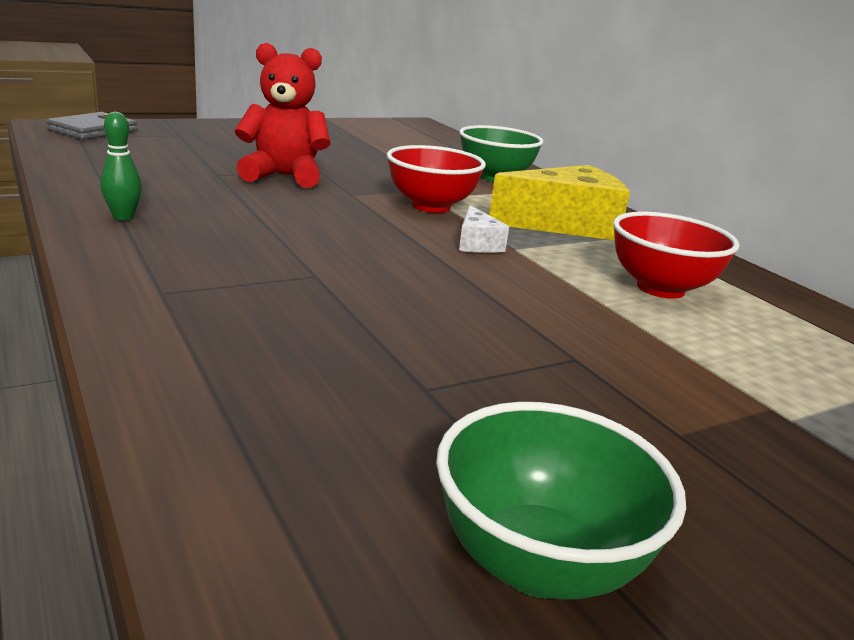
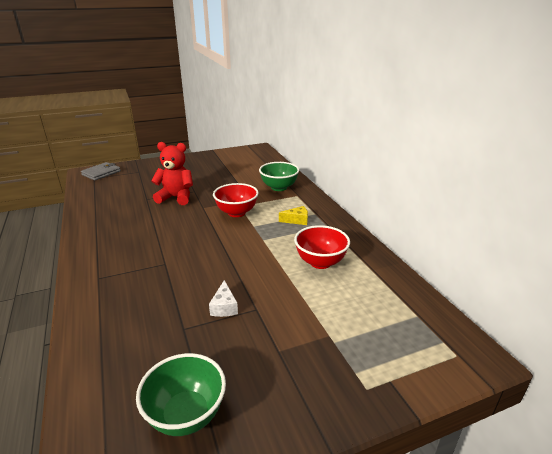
camera: 10 degrees right, 5 degrees up
green bowling pin [100,112,142,220] -> none
white cheese [459,205,509,253] -> white cheese moved to [209,280,238,317]
yellow cheese [489,165,630,240] -> yellow cheese [279,206,308,225], size x0.48

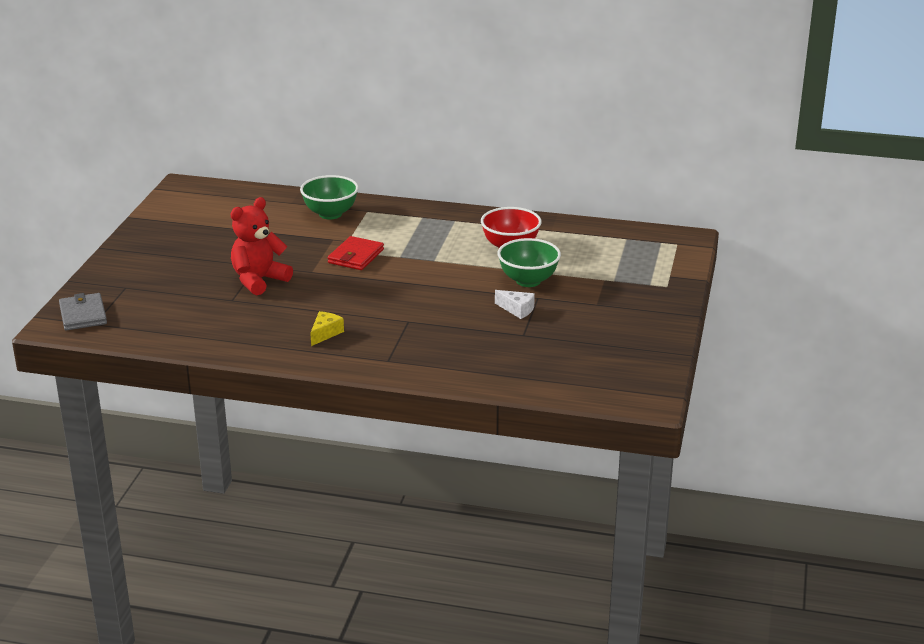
camera: 55 degrees left, 0 degrees up
green bowl [136,353,226,436] -> green bowl moved to [498,238,561,287]
red bowl [213,183,258,217] -> red wallet [328,236,384,270]
yellow cheese [279,206,308,225] -> yellow cheese moved to [310,311,344,346]

